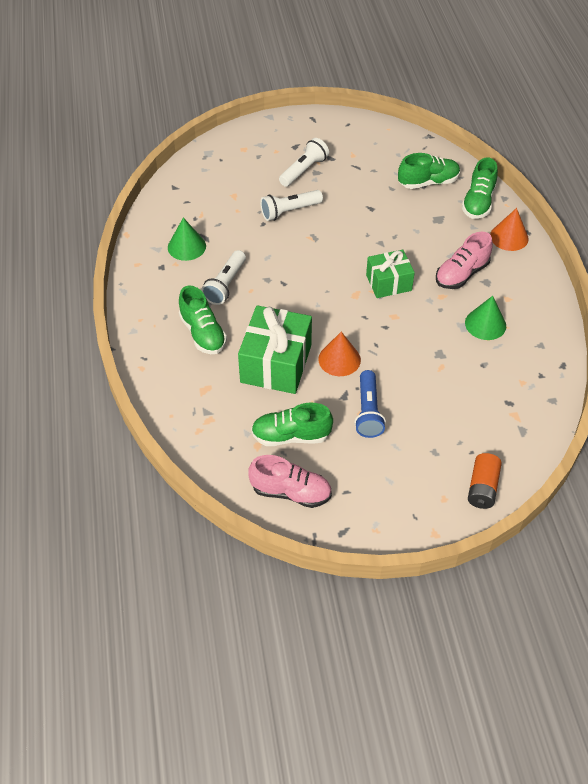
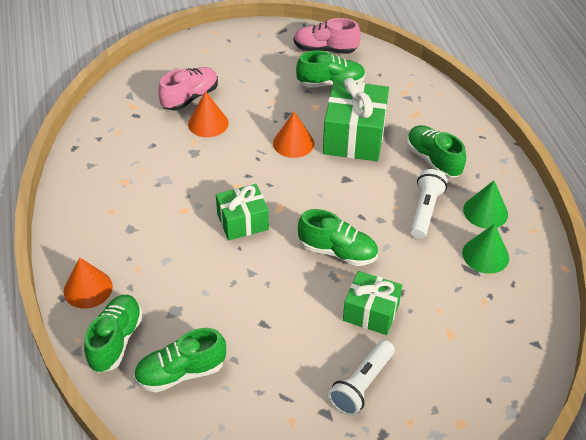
camera: 175 degrees right, 5 degrees down
white flashlight [260,190,323,221] -> green gift [343,271,402,335]
blue flashlight [354,370,386,438] -> none
pink shoe [436,232,493,289] -> pink shoe moved to [158,67,218,111]
green cone [465,296,506,340] -> green cone moved to [463,180,508,229]
orange battery [468,453,502,509] -> none
none -> orange cone [188,91,229,137]
none -> green shoe [298,209,378,266]

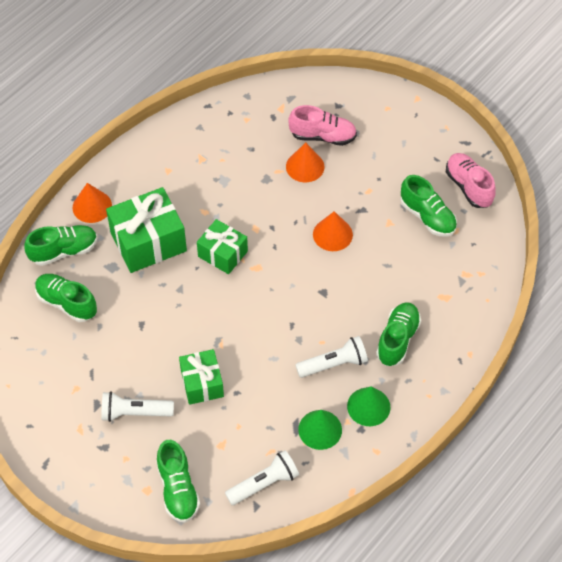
camera: 55 degrees right, 10 degrees up
green shoe [298,209,378,266] -> green shoe moved to [157,440,200,523]
green gift [323,78,389,161] -> green gift moved to [106,187,187,273]
none -> white flashlight [225,450,299,505]

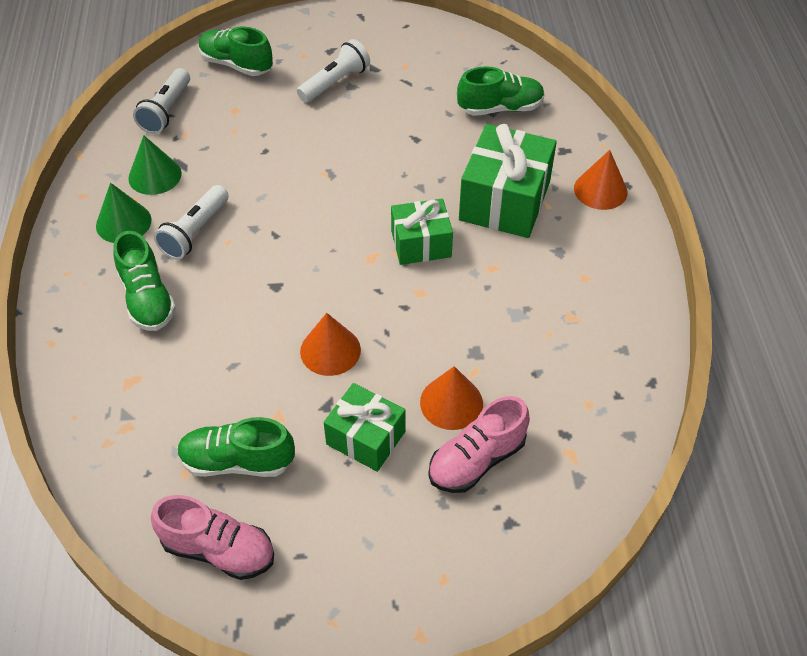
camera: 135 degrees right, 5 degrees down
green shoe [24,225,97,266] -> none
green gift [179,349,224,405] -> green gift moved to [324,383,405,472]

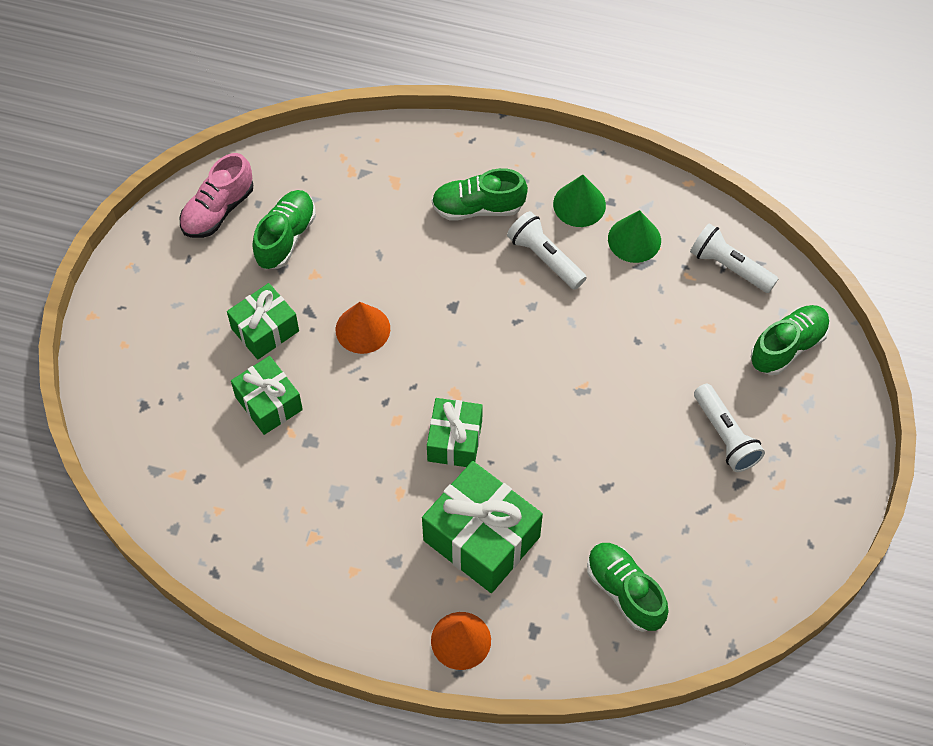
camera: 110 degrees right, 10 degrees up
orange cone [420,366,483,430] -> green gift [231,356,303,435]
pink shoe [428,396,530,493] -> none
green shoe [457,66,545,116] -> green shoe turned 135 degrees clockwise [587,543,669,632]

